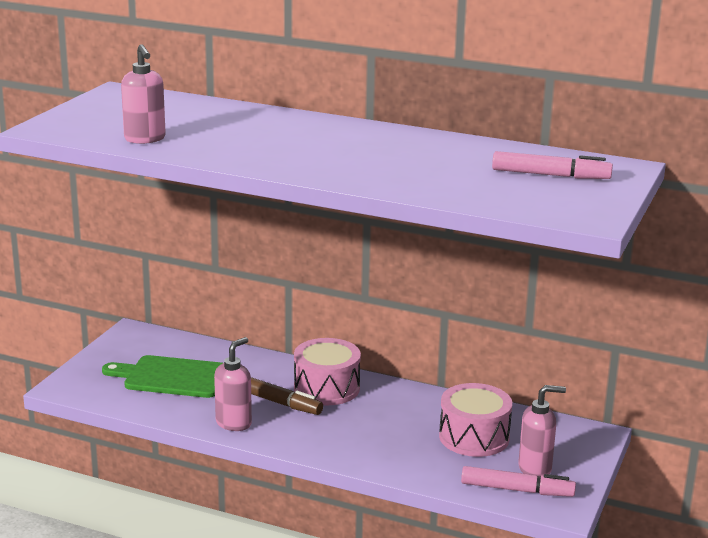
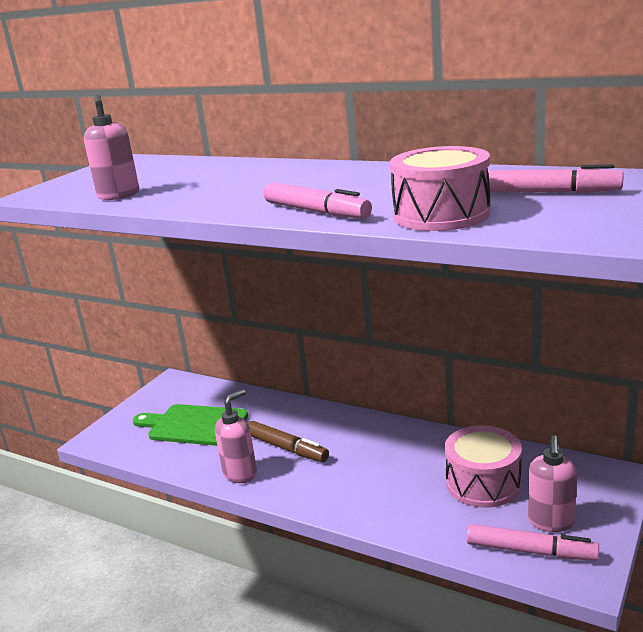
camera: 10 degrees right, 0 degrees up
pink drum [294,338,361,405] -> pink drum moved to [390,146,490,231]
pink soap dispenser [518,385,566,477] -> pink soap dispenser turned 105 degrees clockwise [528,435,577,532]
none -> pink marker [264,182,372,219]

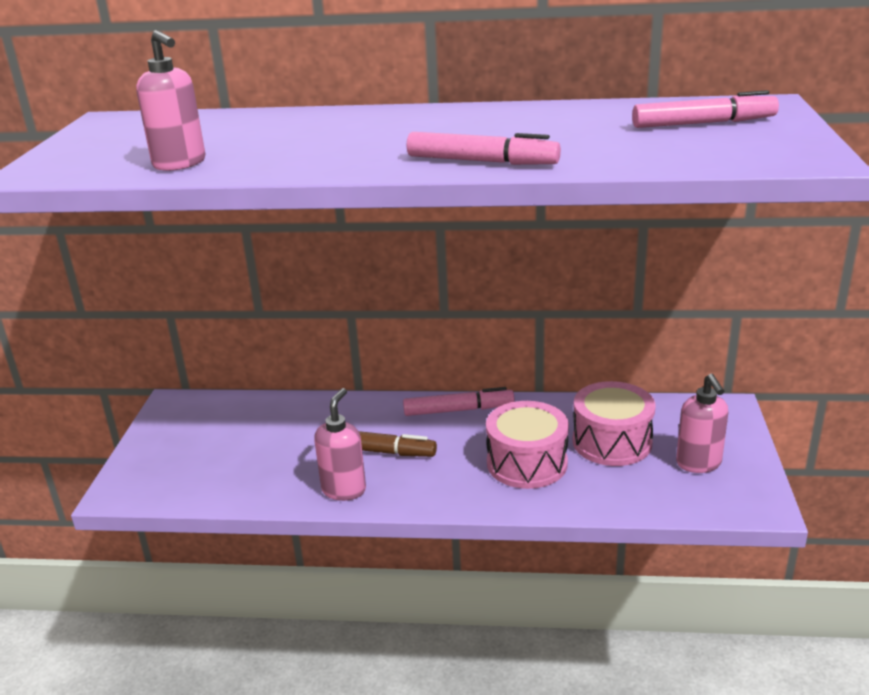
camera: 25 degrees left, 5 degrees up
green cutting board [133,404,248,446] -> none
pink drum [390,146,490,231] -> pink drum moved to [486,401,569,489]
pink marker [467,524,599,561] -> pink marker moved to [403,387,514,416]

